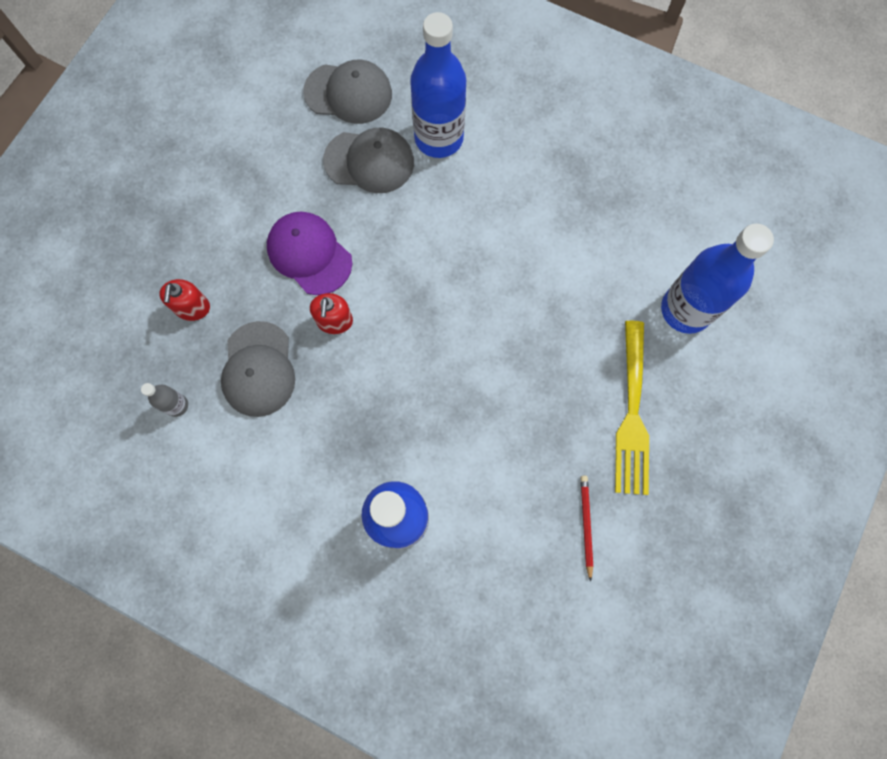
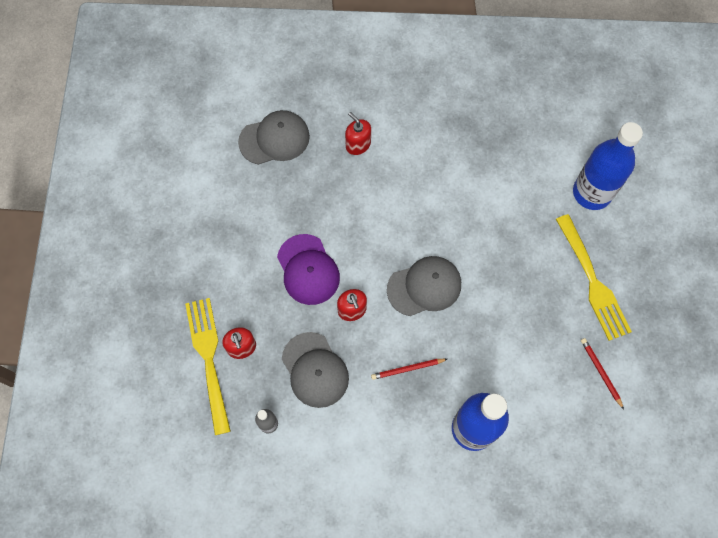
camera: 25 degrees left, 5 degrees down
purple cap [267,212,352,295] -> purple cap turned 135 degrees counterclockwise [277,234,340,305]
grey cap [323,127,414,193] -> grey cap moved to [387,256,461,316]
blue bottle [410,12,466,158] -> red soap dispenser [345,112,371,155]
none -> yellow fork [185,298,231,435]
none -> red pencil [371,359,447,380]

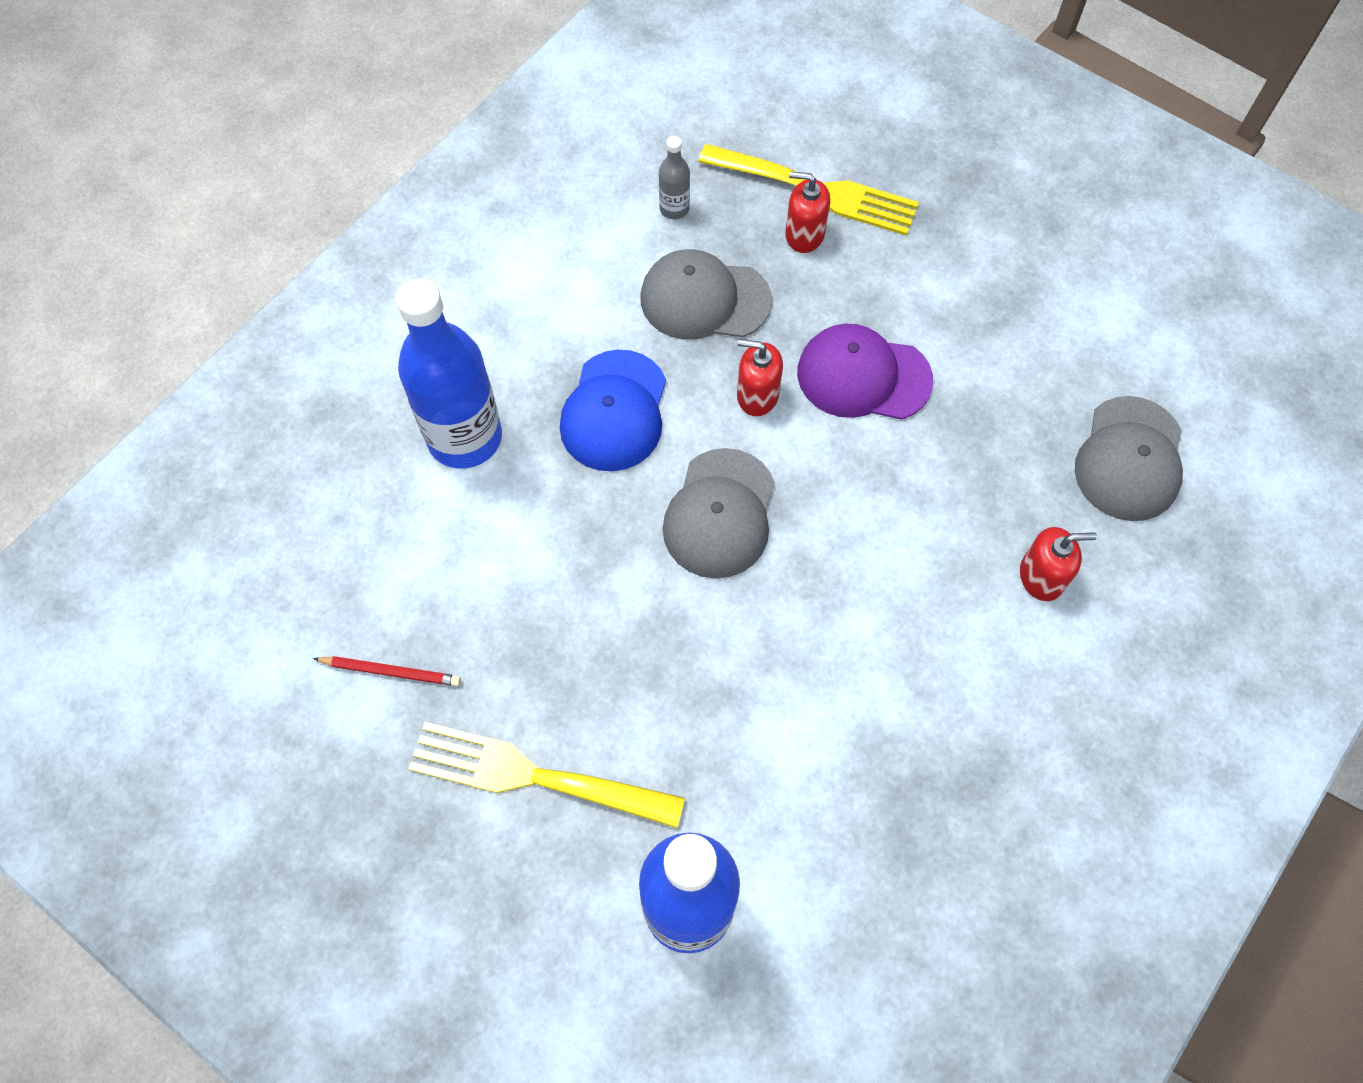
camera: 125 degrees right, 5 degrees down
red pencil [371,359,447,380] -> blue cap [560,350,666,471]

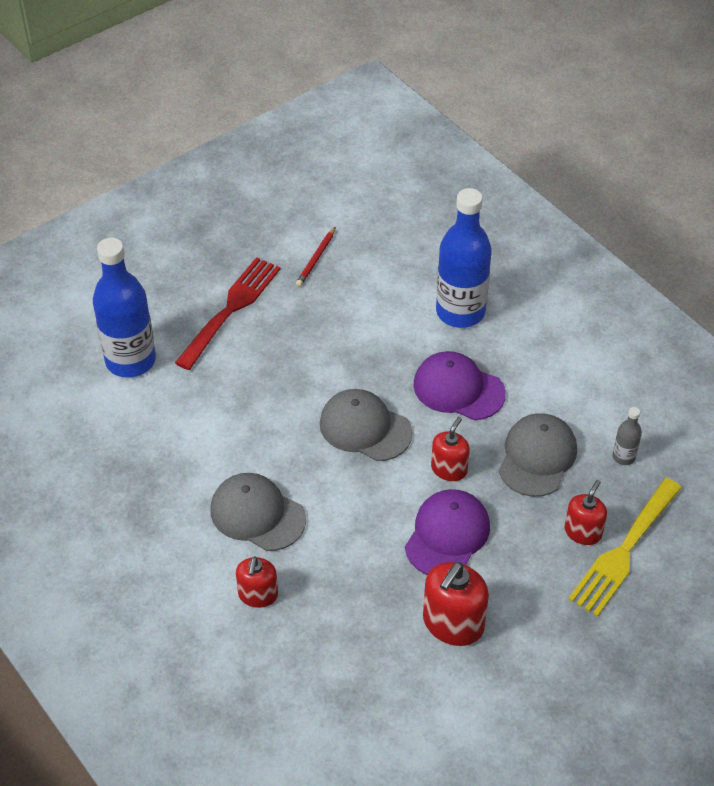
camera: 105 degrees right, 15 degrees down
yellow fork [409,722,685,828] -> red fork [175,257,281,370]
blue cap [560,350,666,471] -> purple cap [413,351,506,420]
grey cap [1075,396,1183,521] -> grey cap moved to [210,473,306,551]
none -> red soap dispenser [423,562,489,646]

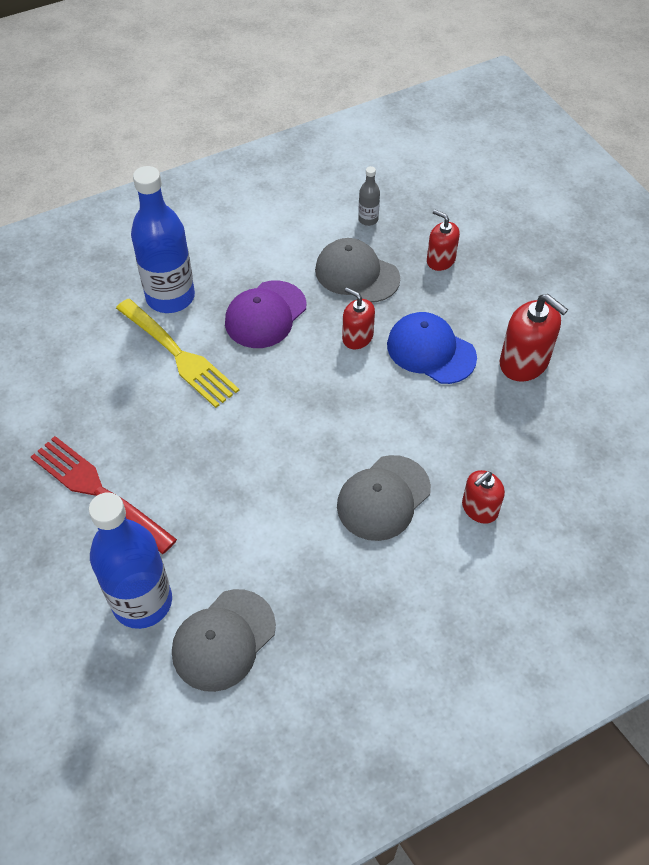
camera: 80 degrees left, 5 degrees up
red soap dispenser [236,556,278,608] -> red soap dispenser turned 120 degrees clockwise [462,470,505,524]
red pencil [296,227,336,287] -> none
grey cap [320,389,412,461] -> grey cap moved to [172,589,276,692]
purple cap [405,489,490,575] -> blue cap [387,312,477,384]
yellow fork [568,478,682,617] -> yellow fork moved to [116,299,239,408]

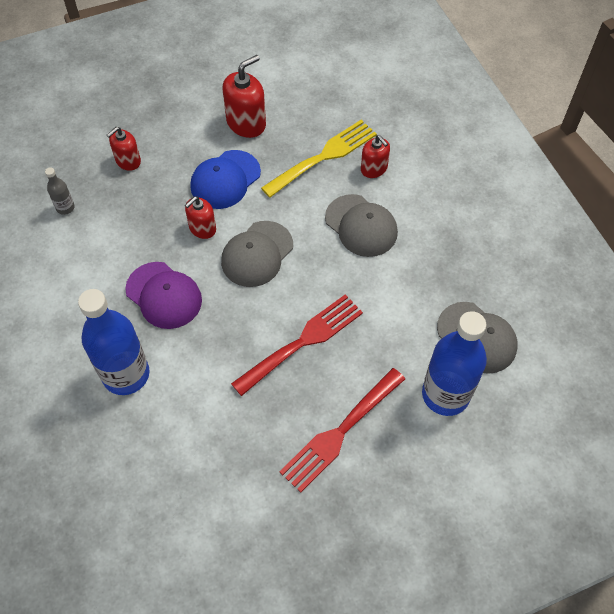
camera: 85 degrees left, 5 degrees up
yellow fork [116,299,239,408] -> yellow fork moved to [261,120,377,198]
grey cap [315,238,400,303] -> grey cap moved to [221,221,293,287]
none -> red fork [231,295,363,396]

